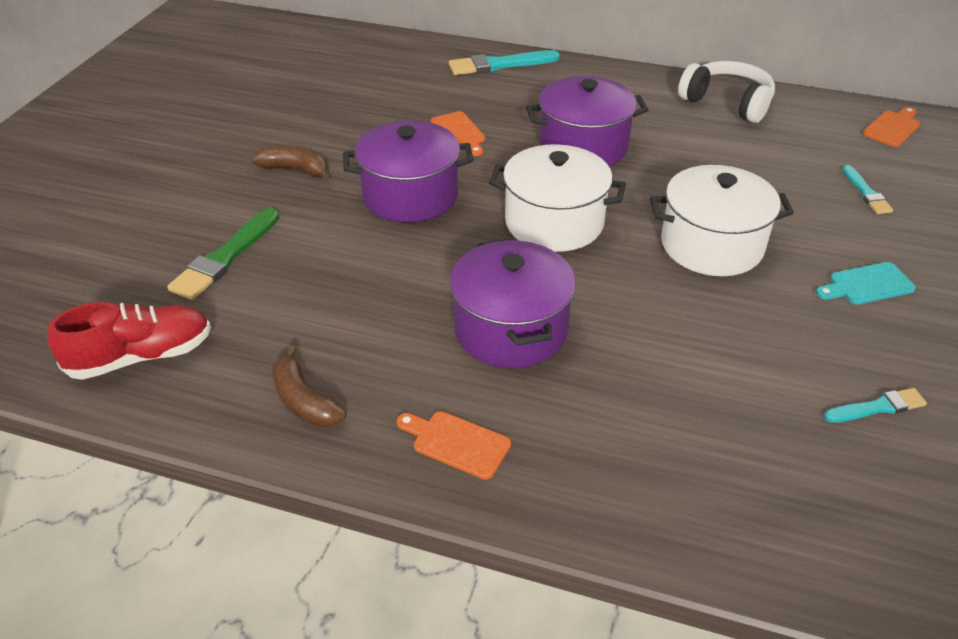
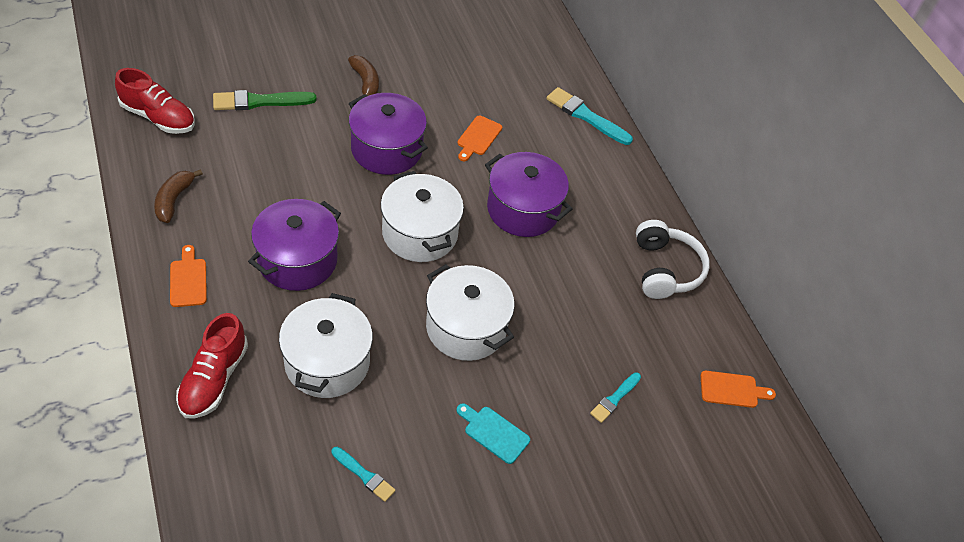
camera: 45 degrees right, 10 degrees up
none -> red shoe [176,313,248,419]
none -> white pot [279,293,373,398]

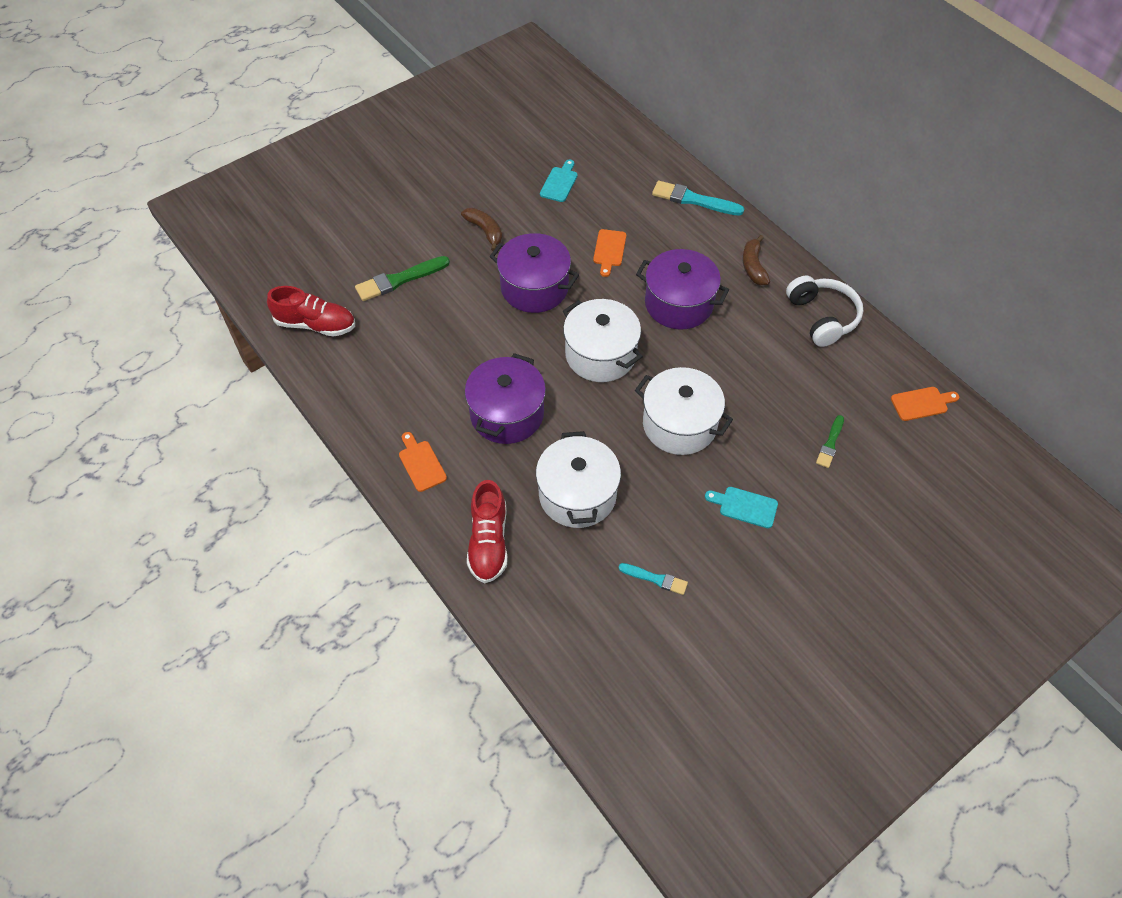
camera: 10 degrees left, 5 degrees up
brown banana [154,169,203,223] -> brown banana moved to [743,235,770,285]
turquoise brush [590,372,641,423] -> green brush [816,415,844,468]
none -> turquoise cutting board [540,159,578,202]

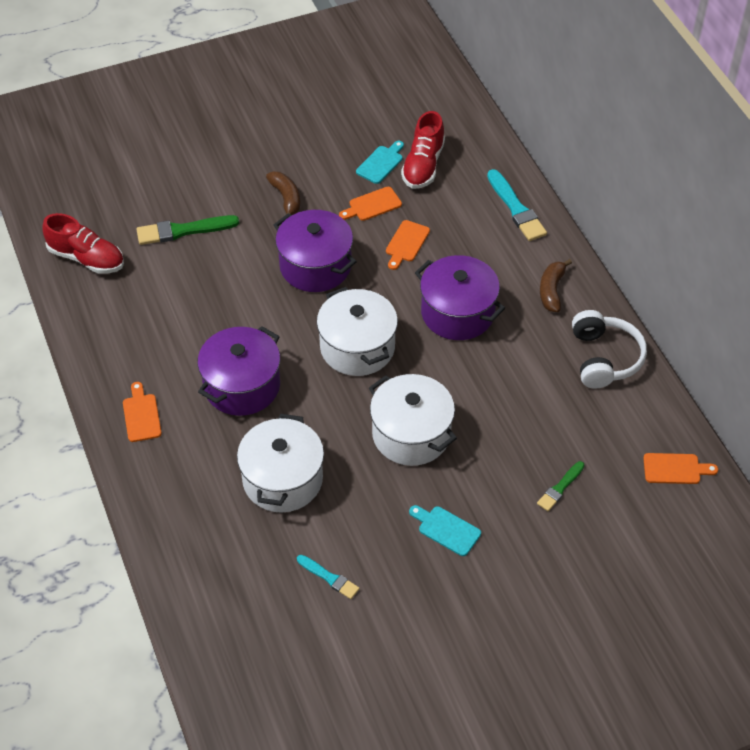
camera: 15 degrees right, 5 degrees down
red shoe [467,480,508,583] -> red shoe moved to [401,111,445,189]
turquoise brush [652,181,744,216] -> turquoise brush turned 150 degrees counterclockwise [487,169,547,241]
none -> orange cutting board [339,187,402,221]

